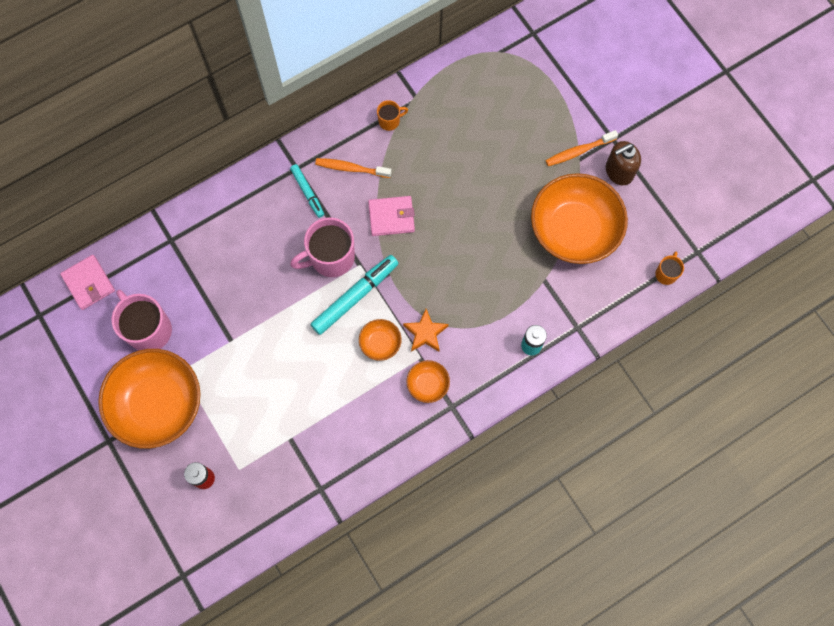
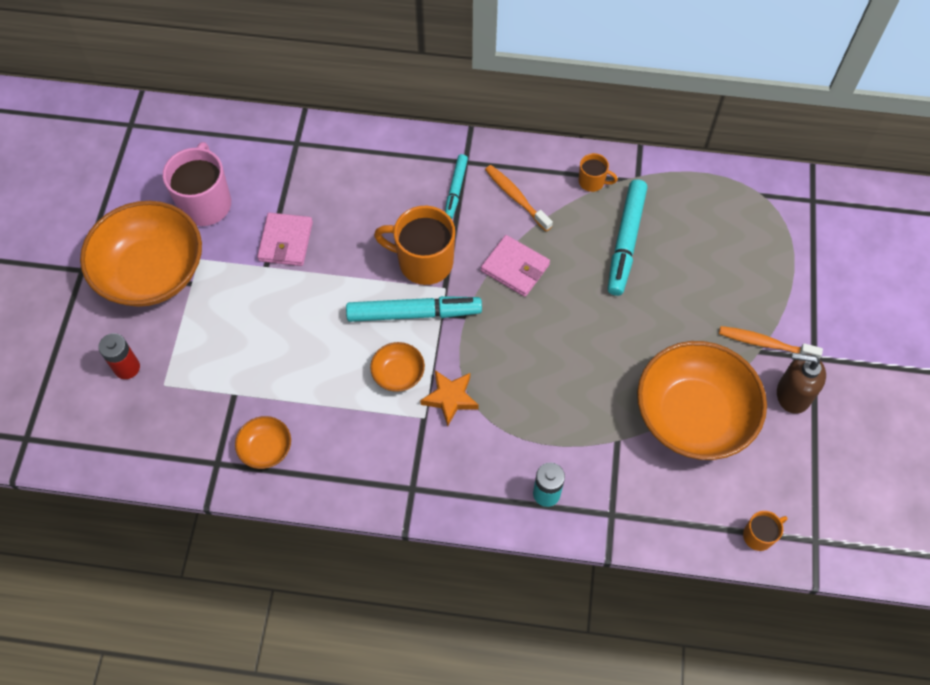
camera: 40 degrees right, 10 degrees down
pink wallet [60,255,115,310] -> pink wallet moved to [257,212,313,266]
pink mug [290,217,355,277] -> orange mug [374,206,455,285]
orange bowl [406,360,450,403] -> orange bowl moved to [235,416,291,469]
none -> turquoise marker [608,179,647,296]

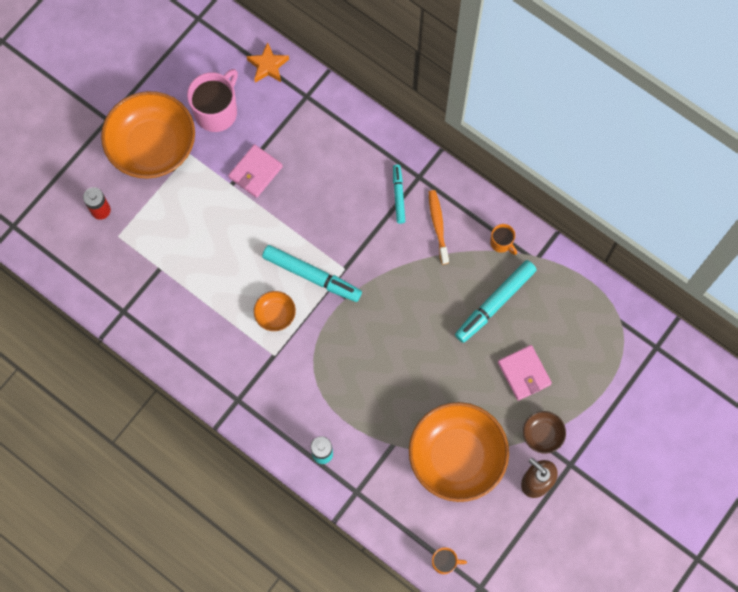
camera: 30 degrees right, 10 degrees up
orange bowl [235,416,291,469] -> none
orange mug [374,206,455,285] -> none
orange star [420,370,479,426] -> orange star moved to [246,42,289,83]
turquoise marker [445,154,468,219] -> turquoise marker turned 135 degrees clockwise [393,164,405,224]
pink wallet [481,235,550,297] -> pink wallet moved to [498,345,552,401]
orange toothbrush [719,326,823,359] -> brown bowl [523,411,566,454]

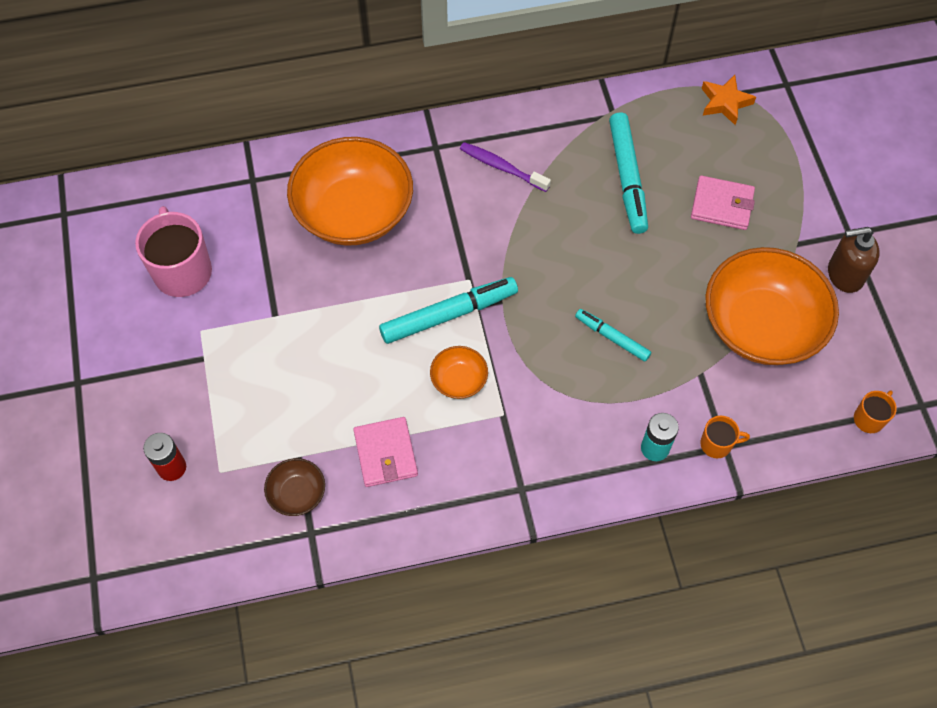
camera: 50 degrees left, 10 degrees down
orange bowl [101,91,195,179] -> orange bowl moved to [287,137,413,246]
pink wallet [228,144,283,198] -> pink wallet moved to [353,417,418,487]
orange star [246,42,289,83] -> orange star moved to [701,75,756,125]
turquoise marker [393,164,405,224] -> turquoise marker moved to [575,309,651,362]
orange toothbrush [429,190,449,264] -> purple toothbrush [460,142,551,192]
orange mug [490,224,517,255] -> orange mug moved to [701,416,750,458]
brown bowl [523,411,566,454] -> brown bowl moved to [264,458,325,516]

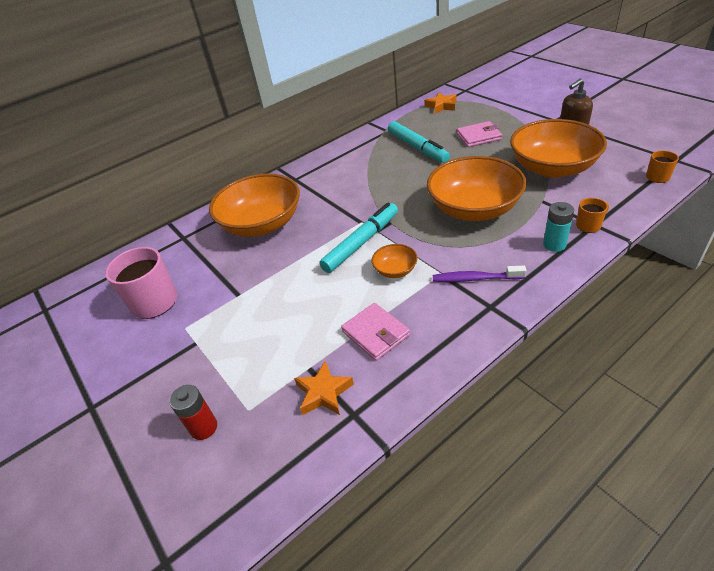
camera: 20 degrees left, 20 degrees down
brown bowl [264,458,325,516] -> orange star [294,360,354,415]
purple toothbrush [460,142,551,192] -> purple toothbrush moved to [433,266,526,282]
turquoise marker [575,309,651,362] -> orange bowl [427,156,527,221]

